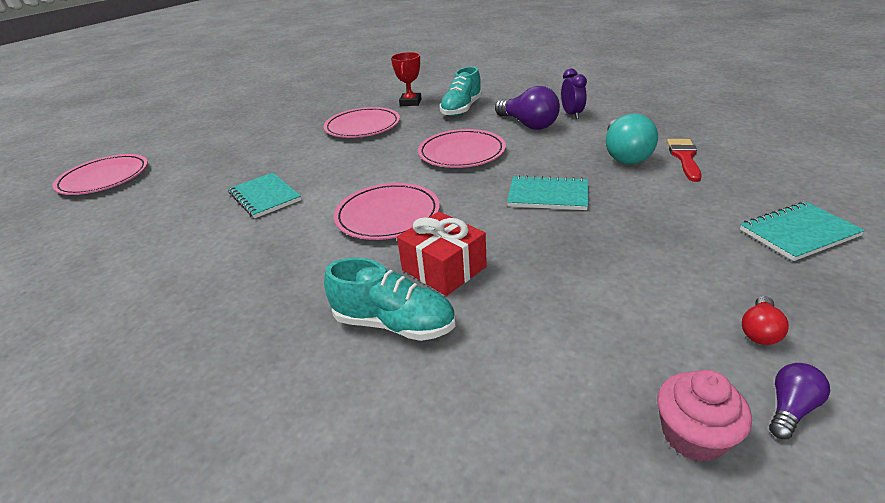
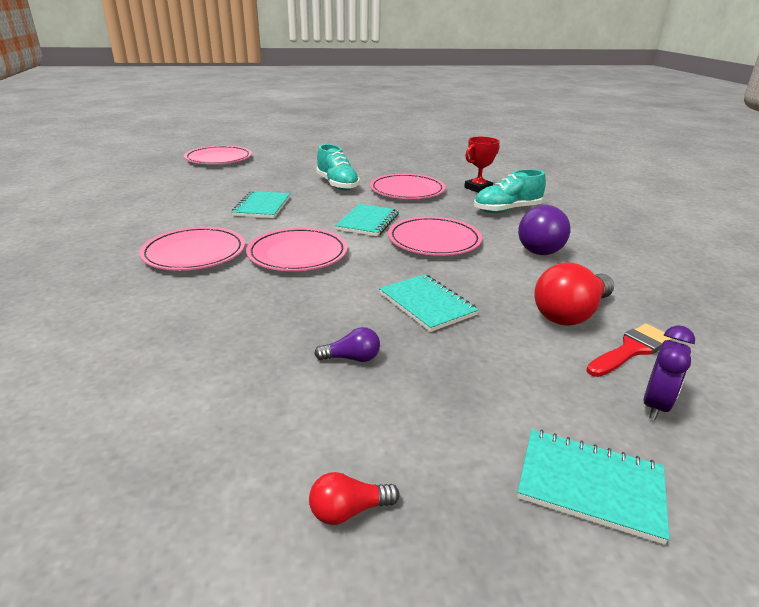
camera: 40 degrees right, 5 degrees down
turquoise shoe [324,257,456,341] -> turquoise shoe moved to [316,144,360,190]
red gift [397,212,487,296] -> none
purple clock [561,68,587,119] -> purple clock moved to [643,325,695,420]
turquoise light bulb [606,114,658,164] -> red light bulb [534,262,614,326]
pink cupcake [657,370,752,462] -> none
purple light bulb [769,363,830,439] -> purple light bulb moved to [314,327,380,362]
none -> pink plate [139,227,245,271]
none -> turquoise notebook [335,204,399,237]

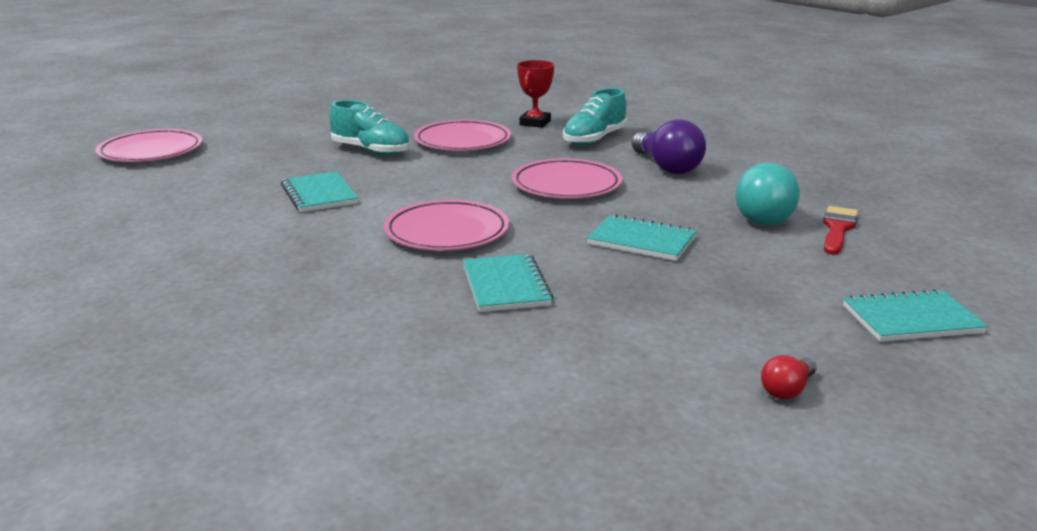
camera: 30 degrees left, 5 degrees down
pink plate [139,227,245,271] -> none
purple light bulb [314,327,380,362] -> none
turquoise notebook [335,204,399,237] -> turquoise notebook moved to [463,254,553,312]
red light bulb [534,262,614,326] -> turquoise light bulb [736,163,800,225]
purple clock [643,325,695,420] -> none

